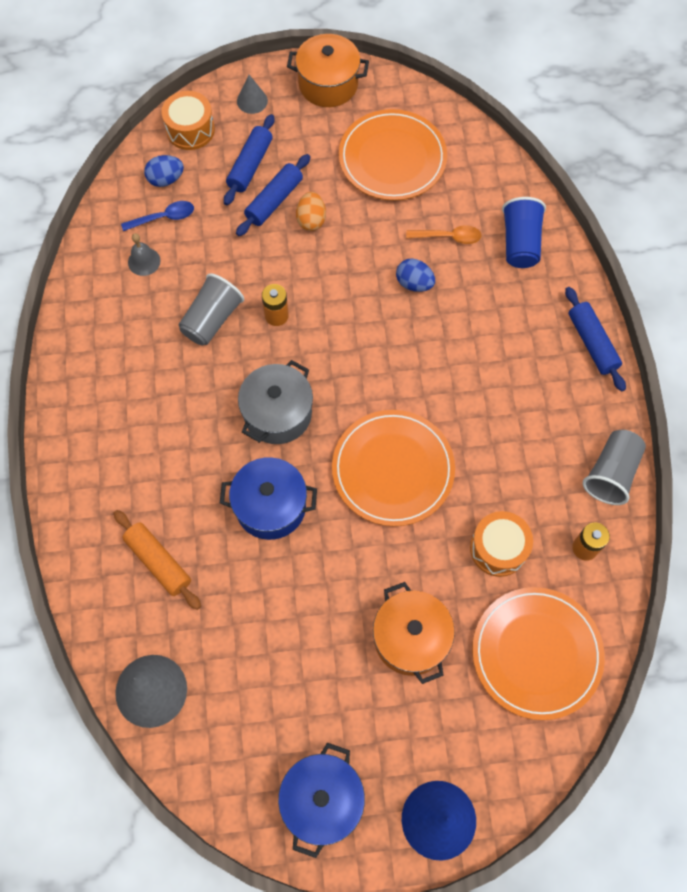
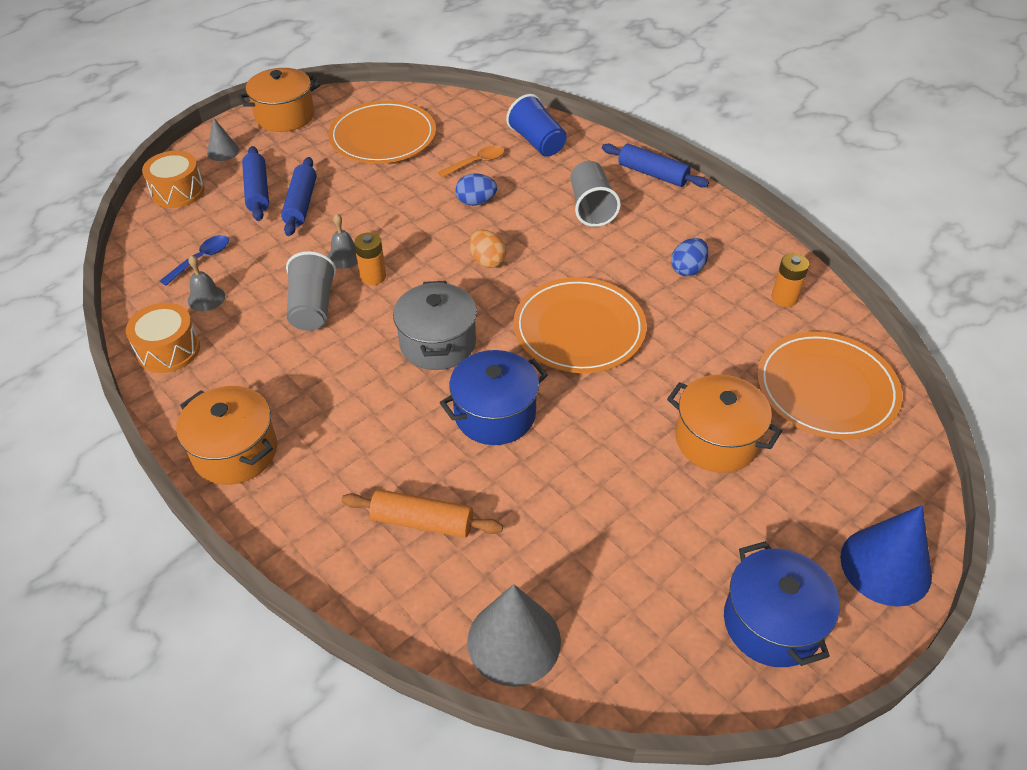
camera: 35 degrees left, 20 degrees down
blue egg [144,155,184,187] -> blue egg moved to [671,238,709,277]
orange egg [296,192,326,231] -> orange egg moved to [469,230,506,268]
orange drum [470,511,533,577] -> orange drum moved to [126,303,200,373]
grey cup [583,430,646,505] -> grey cup moved to [571,161,621,227]
none -> orange pot [176,386,277,485]
none -> grey bell [327,213,358,269]

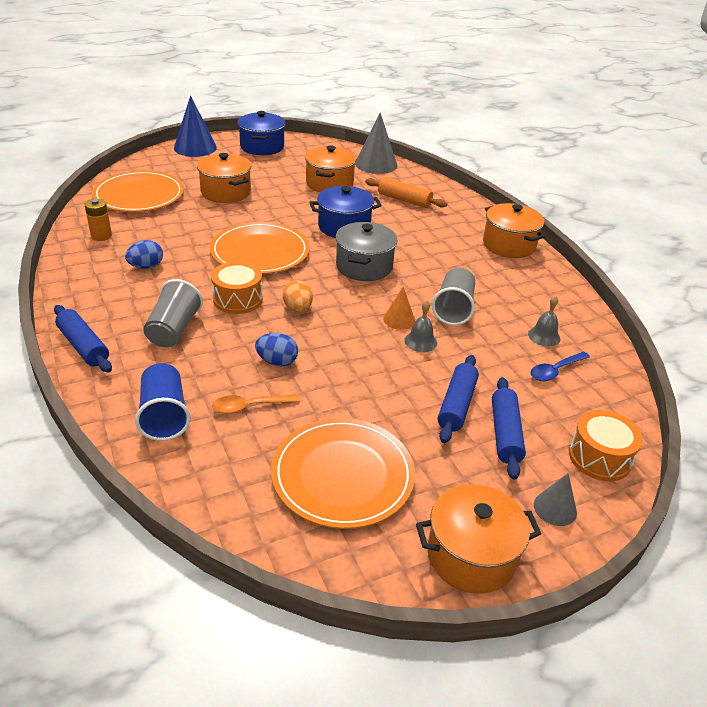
camera: 165 degrees left, 10 degrees down
orange drum [126,303,200,373] -> orange drum moved to [211,261,263,314]
orange battery [354,232,386,285] -> orange cone [383,287,415,330]
none -> orange pot [305,145,357,192]

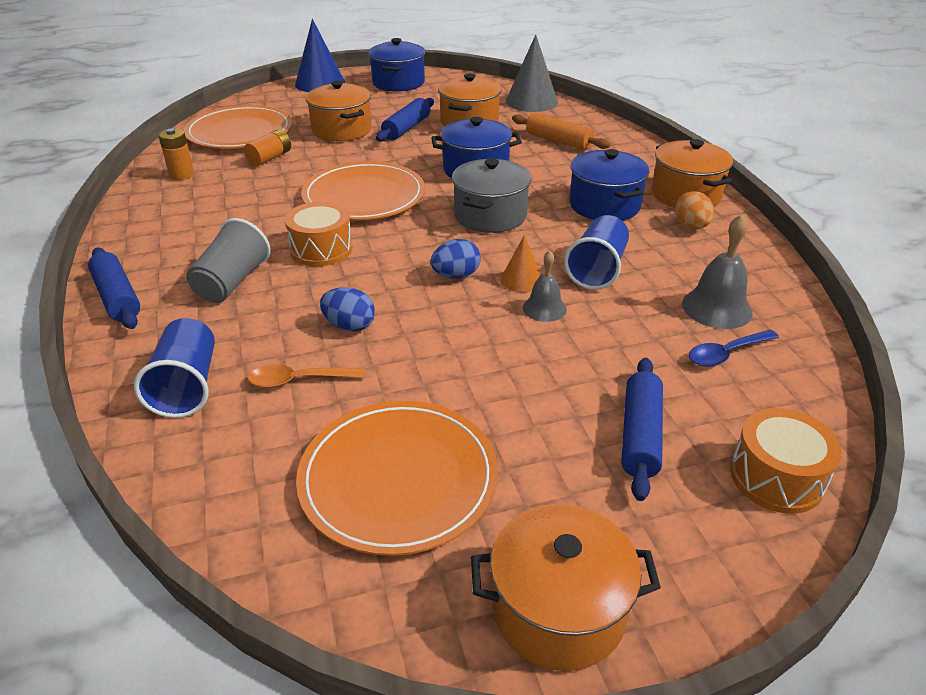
camera: 10 degrees right, 0 degrees up
blue egg [125,240,163,269] -> blue egg moved to [430,239,481,279]
orange egg [283,280,313,312] -> orange egg moved to [675,191,714,229]
grey cup [432,268,475,325] -> blue cup [564,215,629,290]
blue rolling pin [437,355,479,443] -> blue rolling pin moved to [376,98,434,141]
grey bell [528,295,560,346] -> grey bell [682,214,753,329], size x1.56
grey cone [534,473,577,526] -> none
none -> orange battery [244,129,291,166]
none -> blue pot [569,149,649,221]

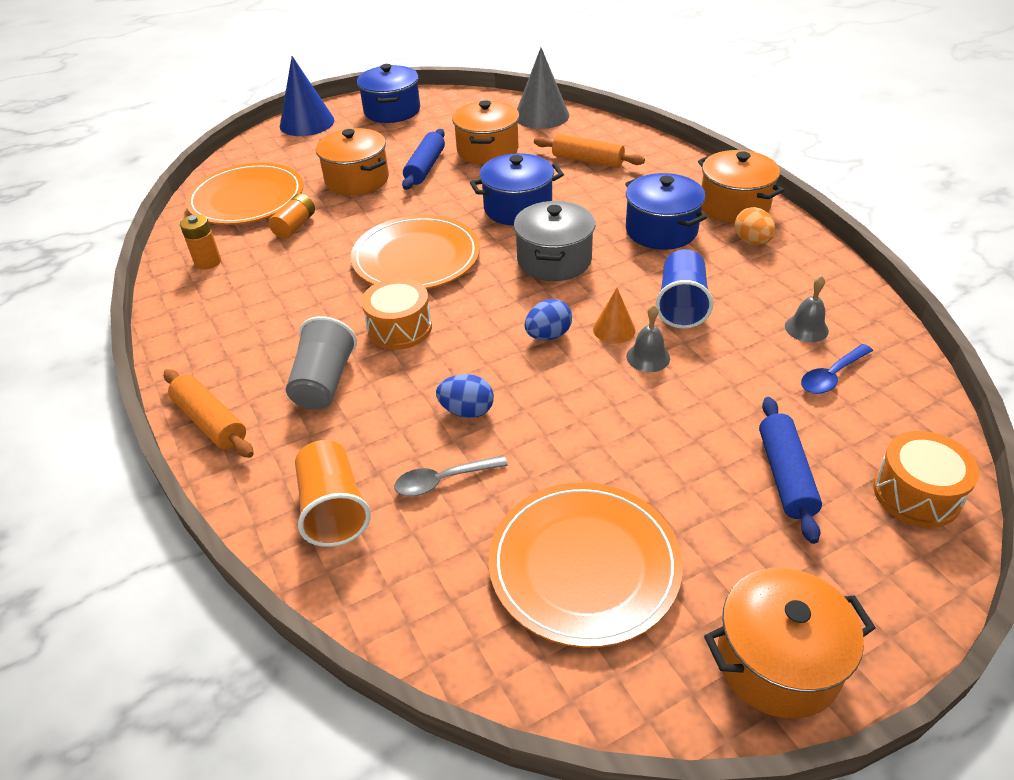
camera: 10 degrees left, 5 degrees up
blue rolling pin [88,248,140,329] -> orange rolling pin [164,369,254,458]
blue cup [134,318,215,418] -> orange cup [295,440,371,547]
orange spoon [248,364,365,388] -> grey spoon [394,455,508,496]
grey bell [682,214,753,329] -> grey bell [785,275,829,342], size x0.64

